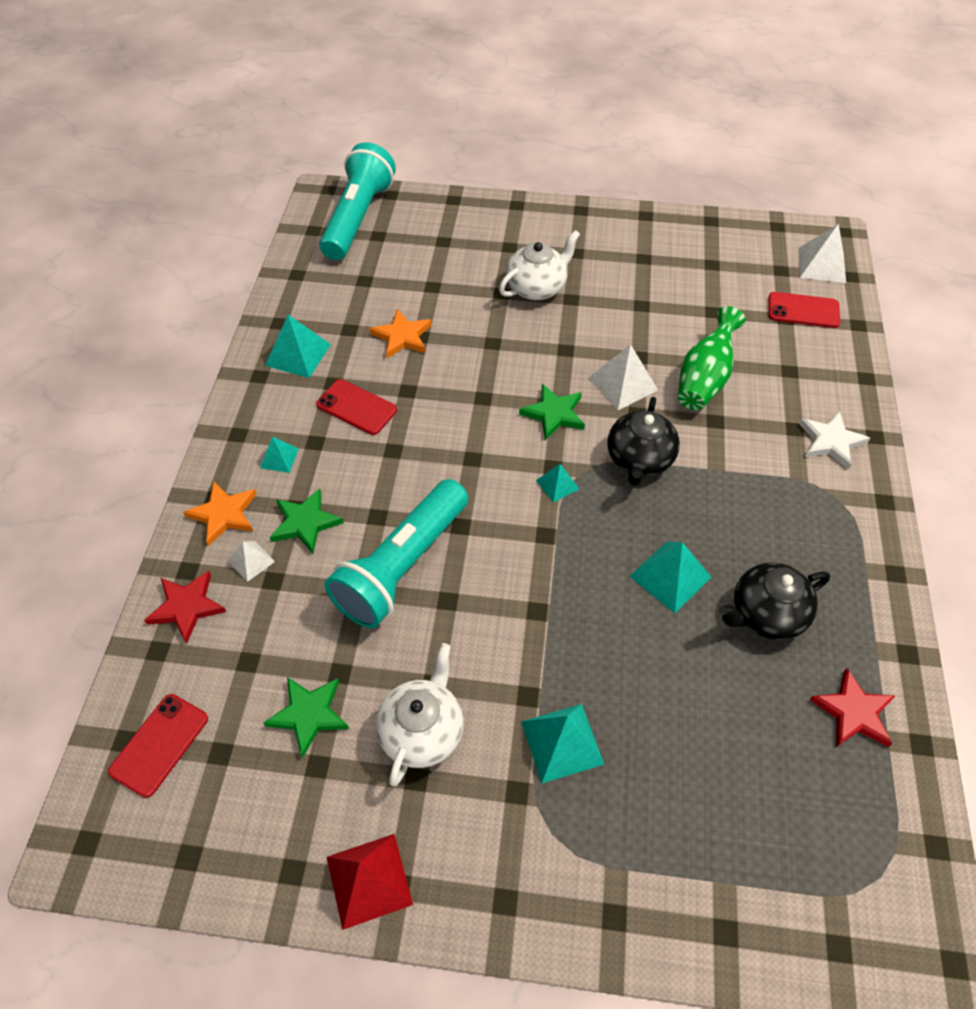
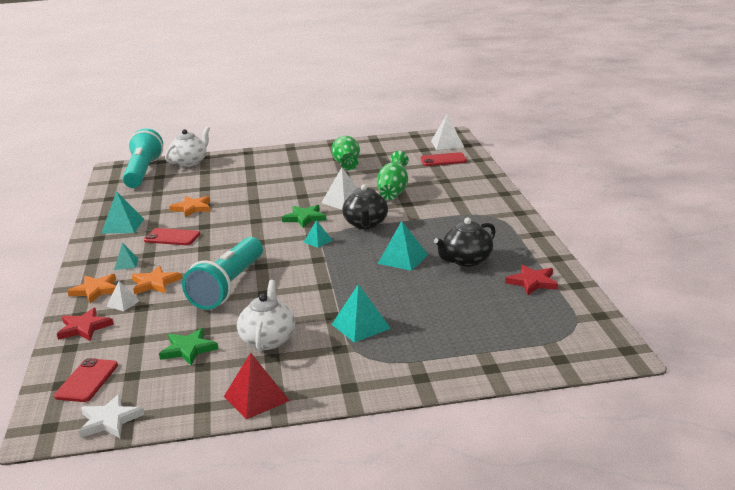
camera: 15 degrees left, 30 degrees down
green star [270,488,344,554] -> orange star [132,266,182,294]
white teapot [499,230,580,300] -> white teapot moved to [165,126,210,167]
white star [799,411,870,469] -> white star moved to [79,394,144,438]
none -> green vase [332,136,360,170]

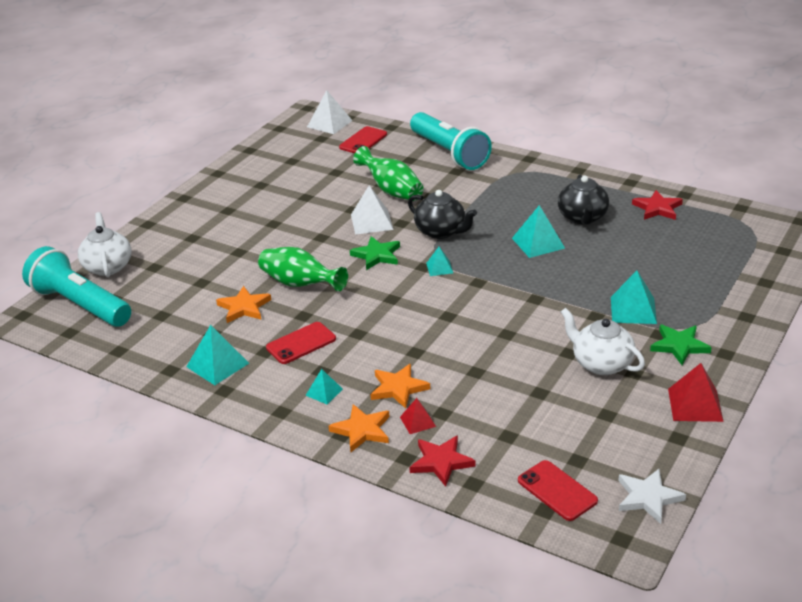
camera: 50 degrees left, 10 degrees up
white pyramid [106,281,140,311] -> red pyramid [400,398,436,434]
green star [159,328,218,365] -> green star moved to [650,325,712,365]
turquoise flashlight [182,237,263,310] -> turquoise flashlight moved to [410,112,492,170]
green vase [332,136,360,170] -> green vase moved to [258,247,348,292]

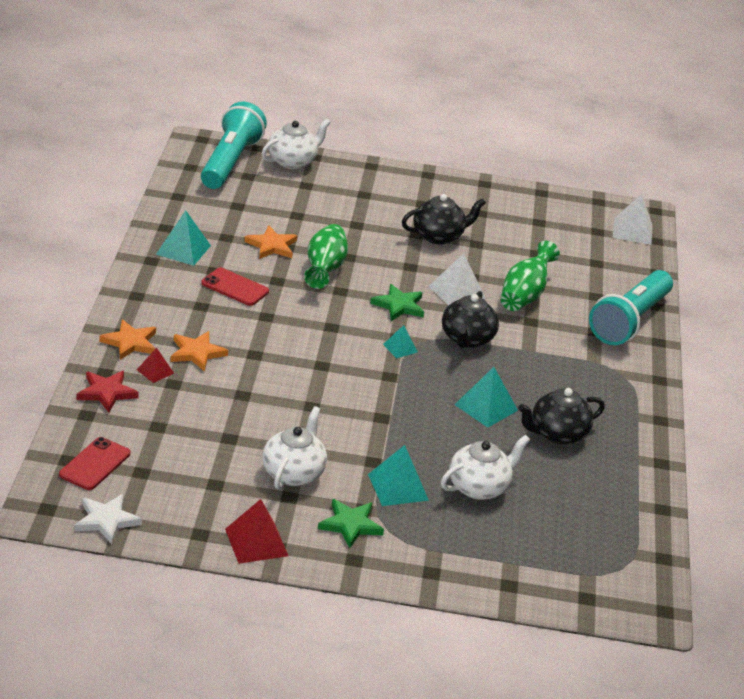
camera: 60 degrees right, 0 degrees up
turquoise pyramid [305,369,343,404] -> none
red phone [339,126,387,153] -> none
red star [632,190,683,220] -> none
none -> black teapot [402,194,486,244]
none -> white teapot [441,435,530,500]

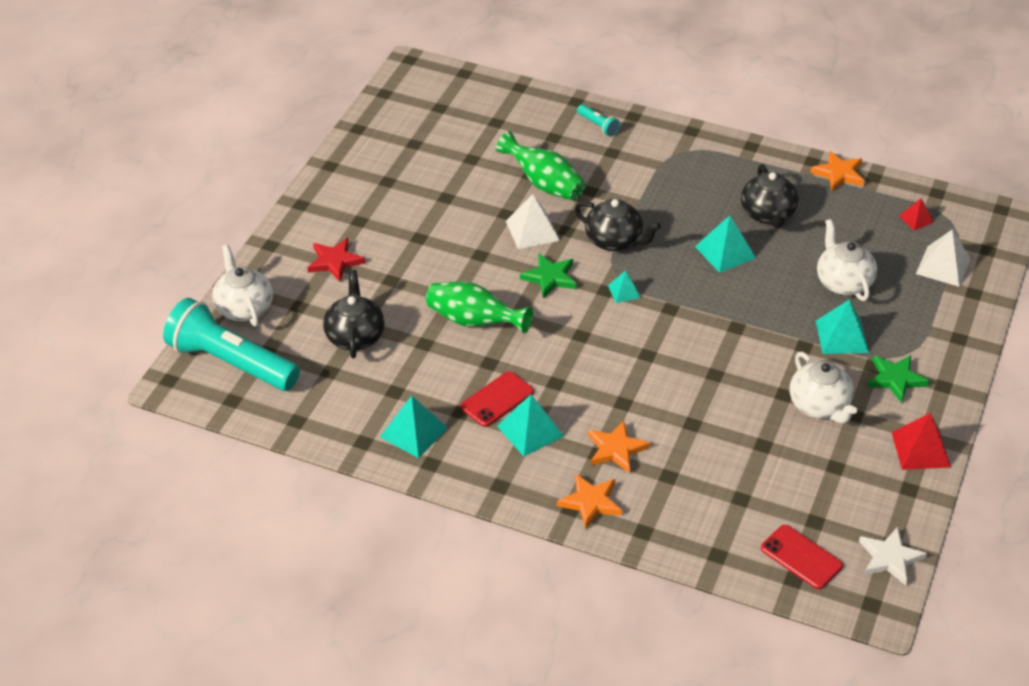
camera: 70 degrees left, 10 degrees up
red star [76,371,139,412] -> red star moved to [307,238,365,282]
red pyramid [137,347,174,383] -> red pyramid moved to [899,198,934,231]
orange star [244,225,297,259] -> orange star moved to [810,151,865,191]
white teapot [262,406,327,489] -> white teapot turned 150 degrees counterclockwise [790,352,857,424]
black teapot [402,194,486,244] -> black teapot moved to [323,270,385,358]
turquoise flashlight [589,270,673,345] -> turquoise flashlight [577,104,620,136], size x0.41
white pyramid [613,194,653,245] -> white pyramid moved to [916,230,971,287]
none -> turquoise pyramid [497,394,564,457]

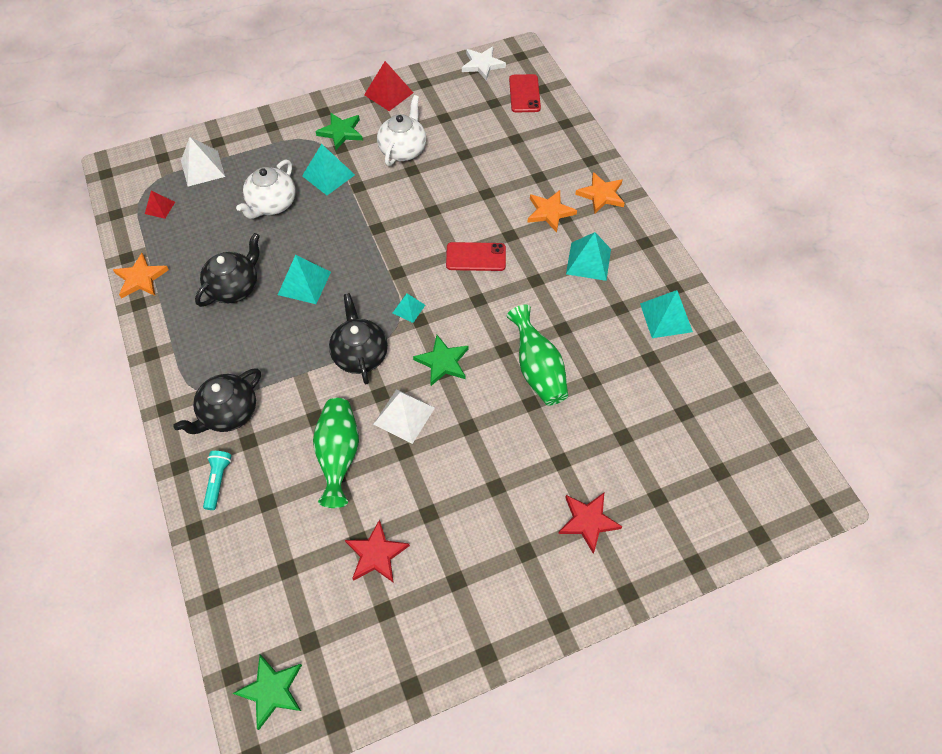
camera: 135 degrees left, 15 degrees up
turquoise flashlight [163,298,300,391] -> none
white teapot [212,245,273,327] -> none
black teapot [323,270,385,358] -> black teapot moved to [173,368,261,434]
red phone [461,371,534,427] -> red phone moved to [446,242,506,271]
none -> green star [233,654,302,730]
none -> red star [345,519,410,583]

